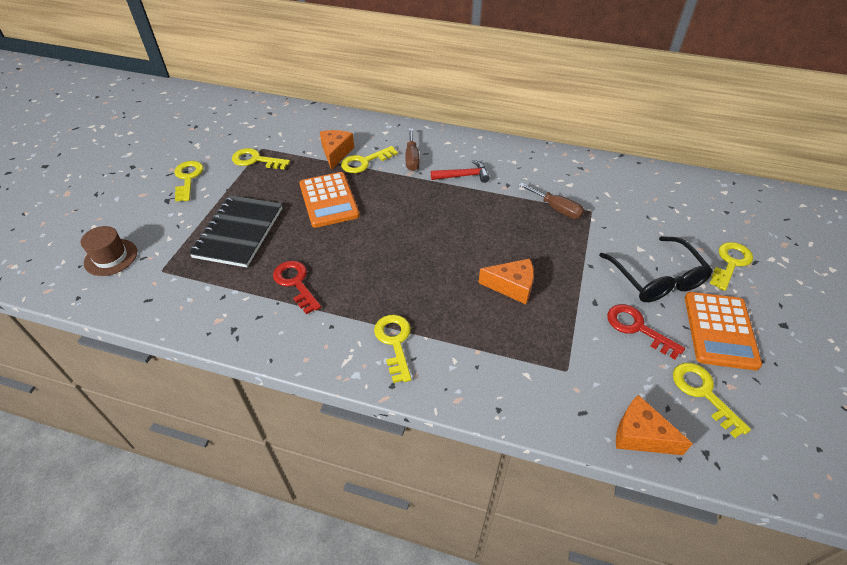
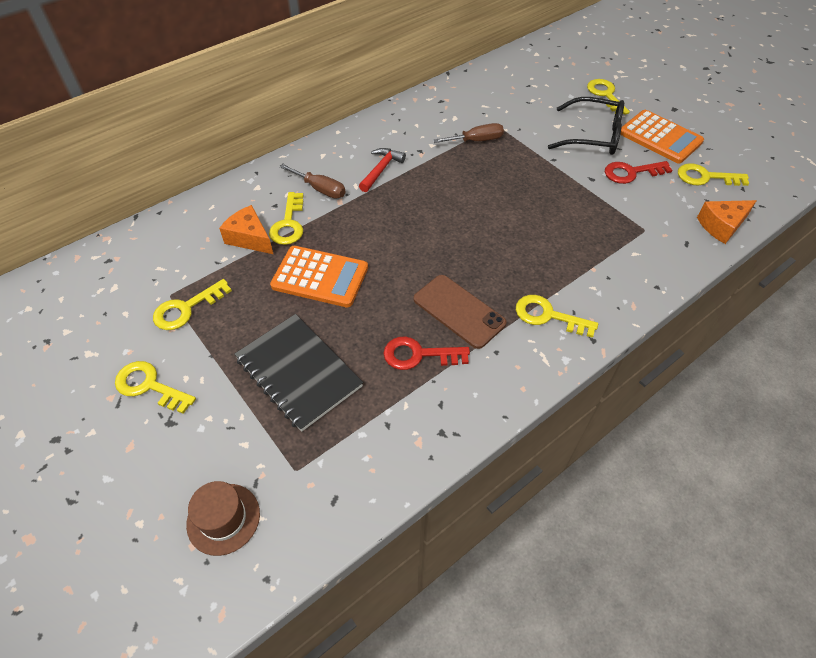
camera: 55 degrees left, 5 degrees up
orange cheese [479,258,534,304] -> none
none -> brown phone [414,275,507,349]

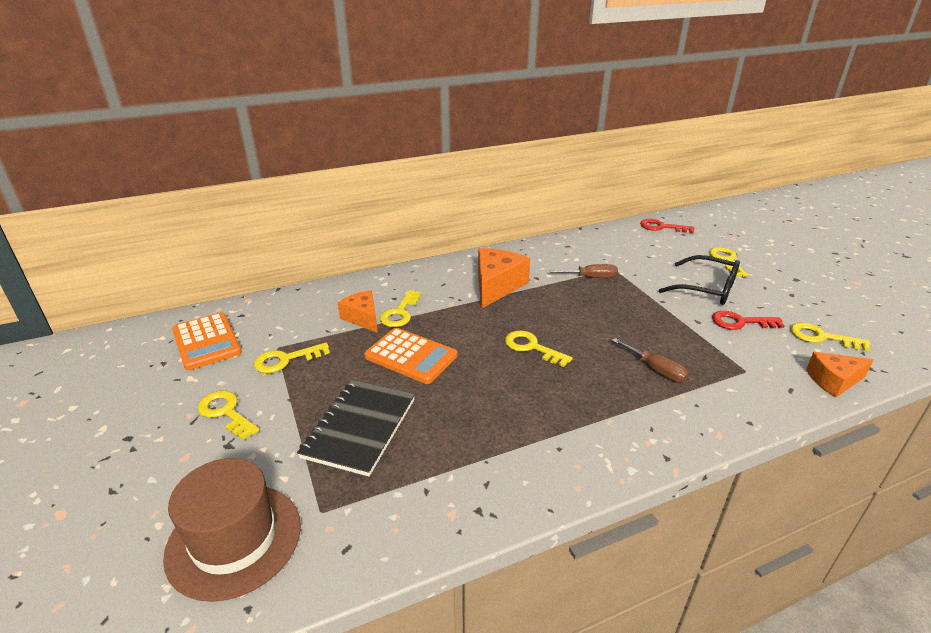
camera: 15 degrees right, 20 degrees down
brown hat [186,481,260,556] -> brown hat [163,458,301,602], size x1.74
black notebook [234,314,363,432] -> black notebook turned 45 degrees clockwise [297,380,415,477]
brown screwdriver [280,164,345,199] -> brown screwdriver moved to [612,338,689,382]
red hammer [359,148,406,192] -> orange cheese [478,248,530,309]
red key [383,337,470,370] -> red key moved to [640,219,695,233]
brown phone [414,275,507,349] -> none
yellow key [516,295,598,338] -> yellow key moved to [505,331,573,367]
orange calculator [620,110,704,164] -> orange calculator moved to [172,312,242,370]

